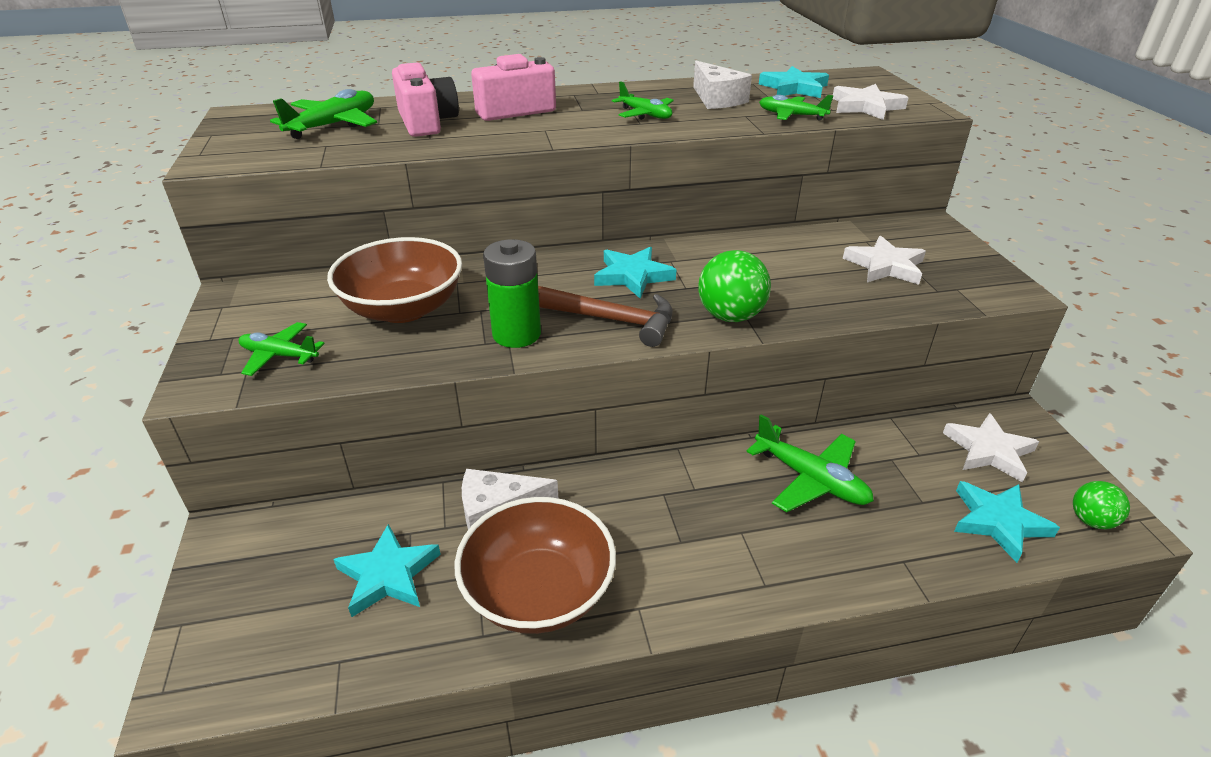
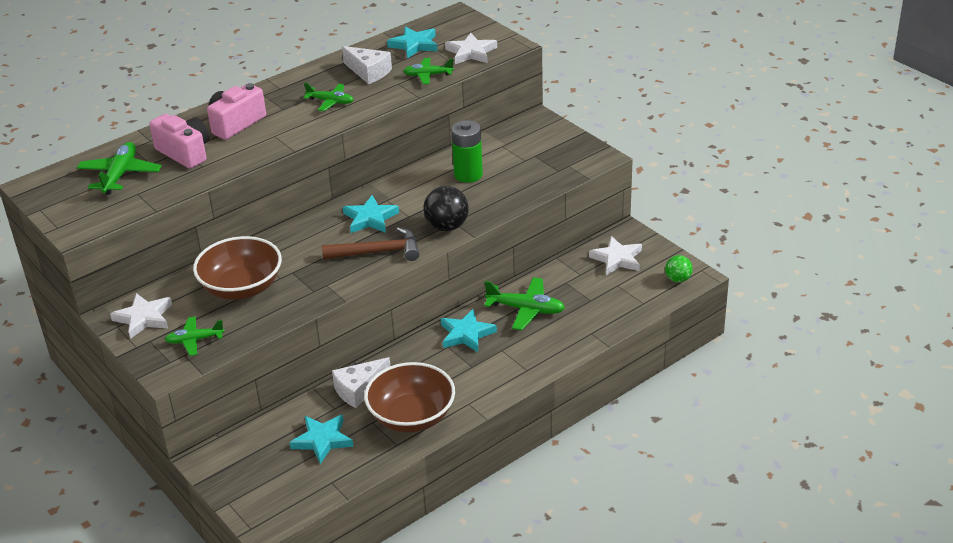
camera: 25 degrees left, 0 degrees up
green battery [483,239,541,348] -> green battery moved to [451,120,483,183]
green ball [698,250,771,322] -> black ball [423,186,469,231]
white star [843,236,926,285] -> white star moved to [110,293,172,339]
turquoise star [954,481,1060,563] -> turquoise star moved to [441,309,497,352]

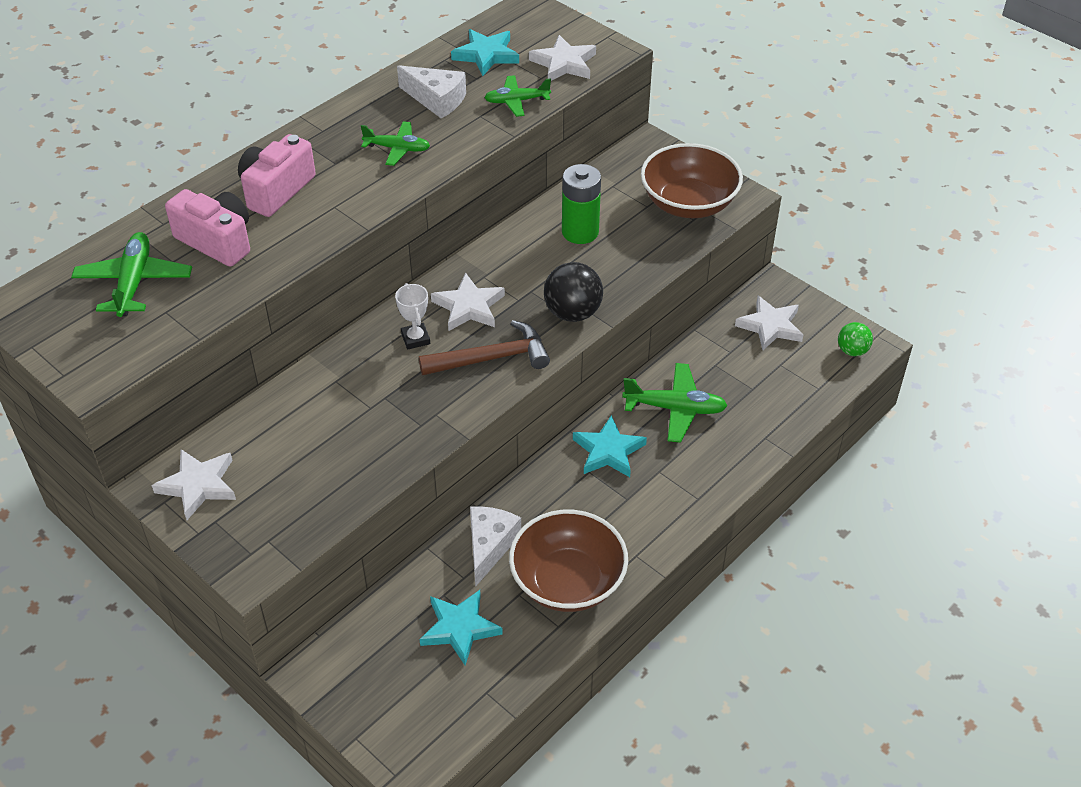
camera: 10 degrees left, 10 degrees up
green plane [165,316,225,356] -> none
brown bowl [193,236,282,300] -> brown bowl moved to [641,143,743,218]
white cheese [332,357,390,408] -> white cheese turned 150 degrees clockwise [470,506,521,587]
turquoise star [343,195,399,233] -> white star [431,273,505,331]
none -> white trophy [395,283,430,349]

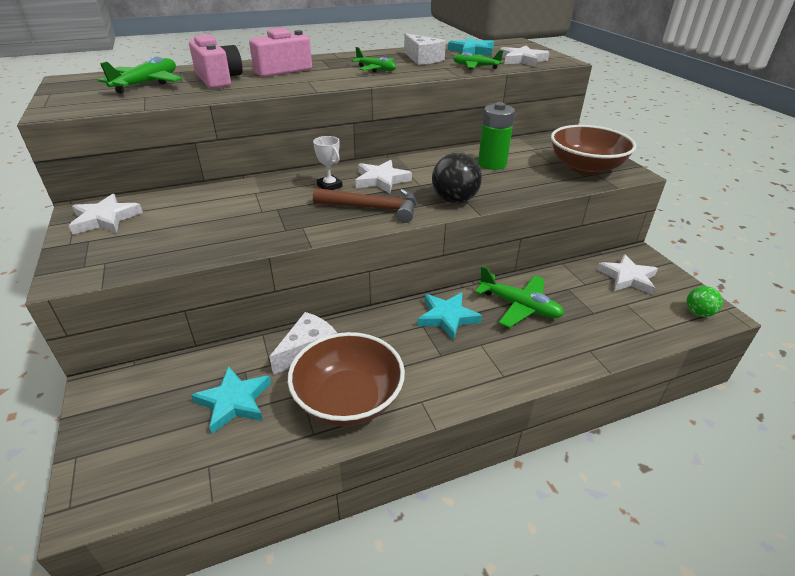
camera: 25 degrees right, 10 degrees down
white trophy [395,283,430,349] -> white trophy turned 45 degrees counterclockwise [313,136,343,190]

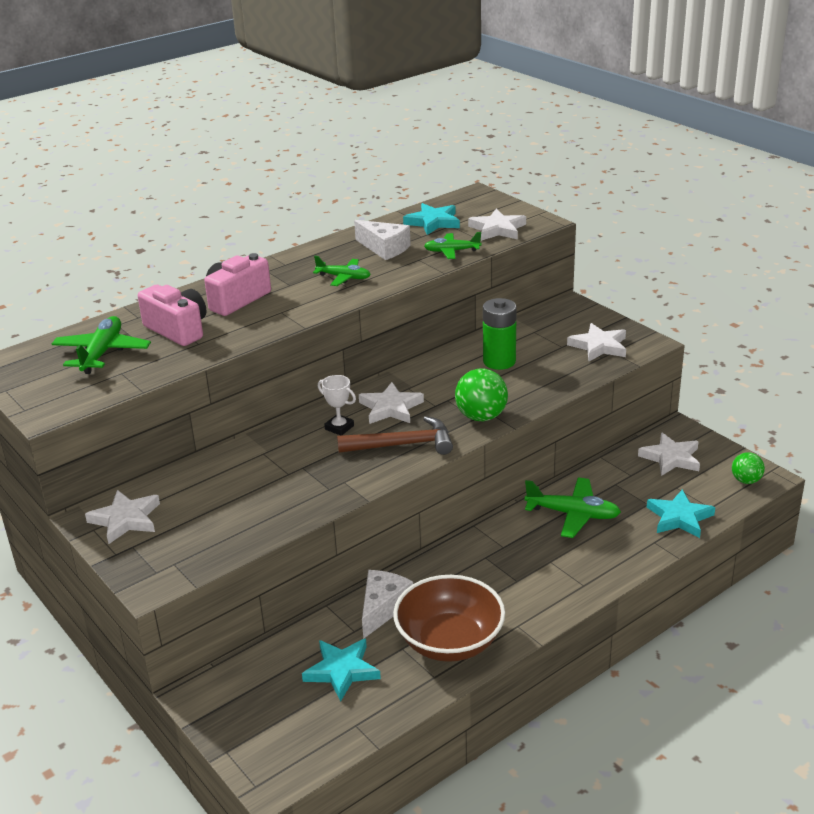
camera: 15 degrees left, 5 degrees down
turquoise star [417,292,482,341] -> turquoise star moved to [647,489,715,538]
black ball [432,153,482,203] -> green ball [455,369,508,421]
brown bowl [551,125,636,175] -> white star [567,323,626,361]

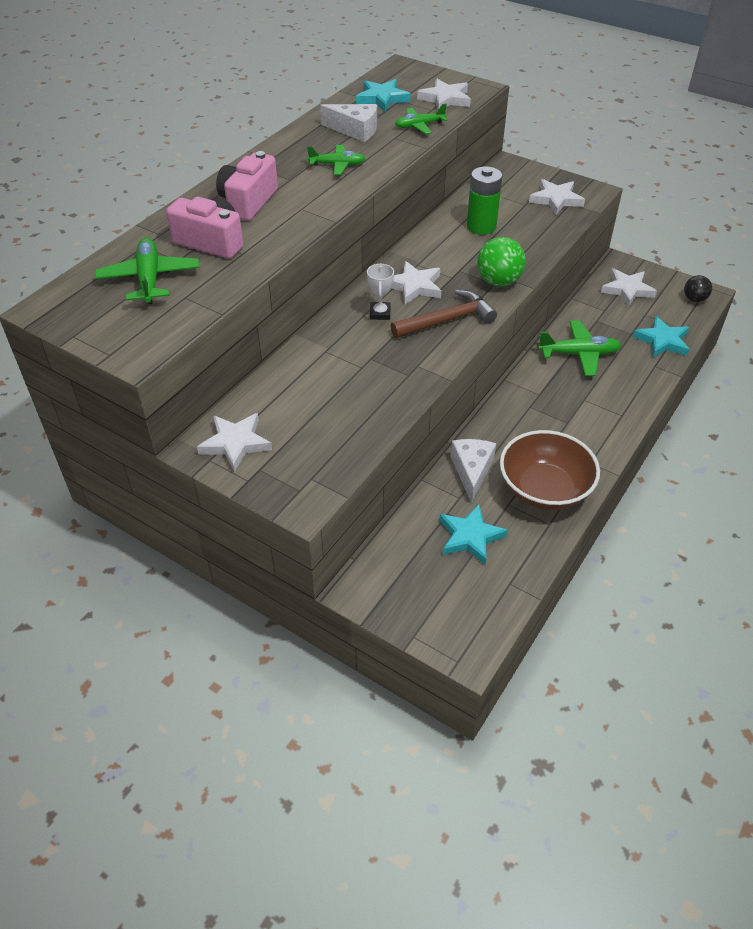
camera: 20 degrees left, 15 degrees up
white trophy [318,375,356,436] -> white trophy turned 75 degrees clockwise [367,263,394,320]
green ball [732,452,765,484] -> black ball [684,275,712,302]

